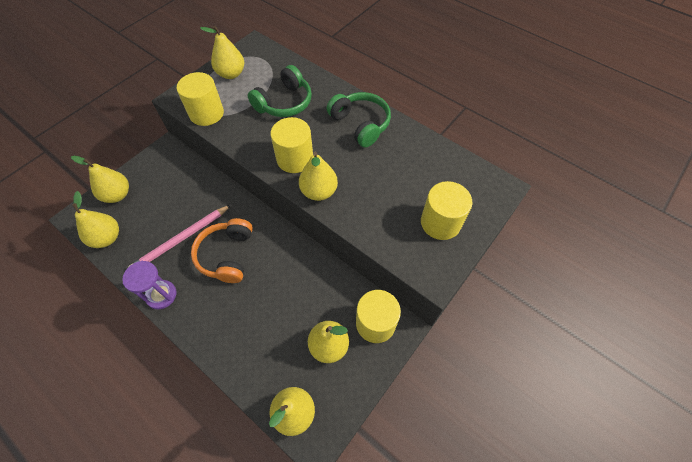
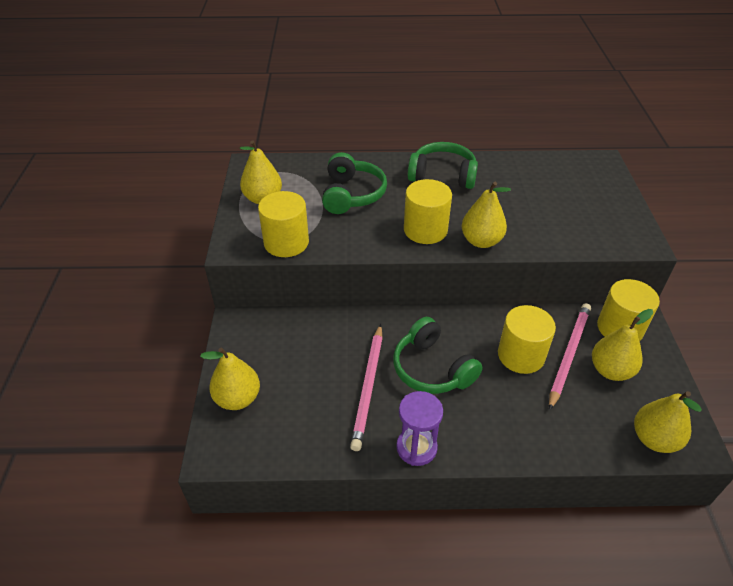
camera: 40 degrees left, 15 degrees down
yellow pear [72,191,119,248] -> none
orange headphones [191,218,253,283] -> green headphones [393,317,483,394]
yellow cylinder [421,181,472,240] -> yellow cylinder moved to [498,305,556,374]
none -> pink pencil [549,303,591,411]

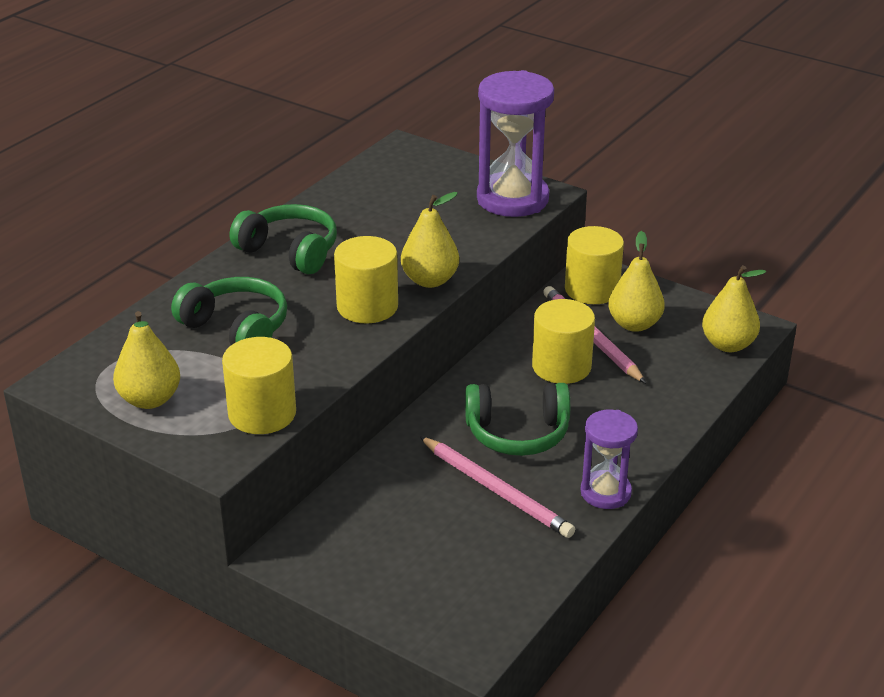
camera: 55 degrees left, 10 degrees down
yellow pear [200,347,260,410] -> none
green headphones [408,142,478,189] -> green headphones turned 75 degrees clockwise [230,204,337,274]
none -> purple hourglass [477,70,554,217]

